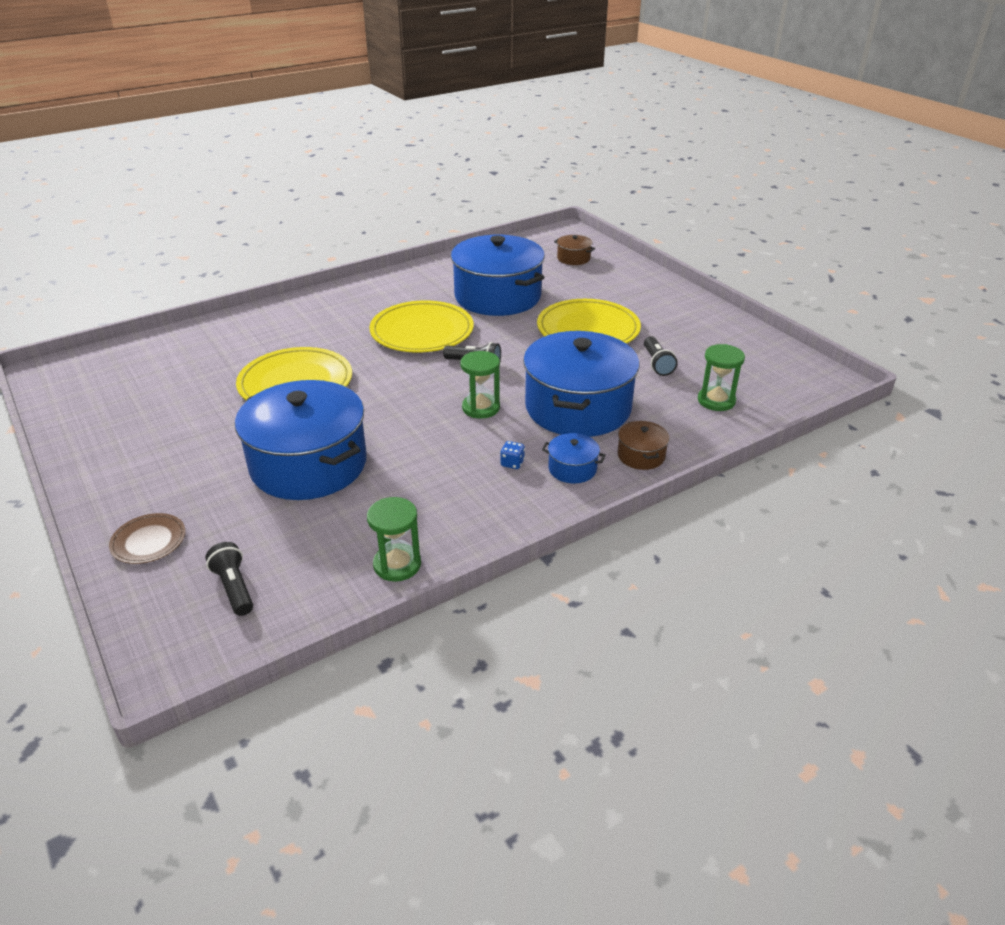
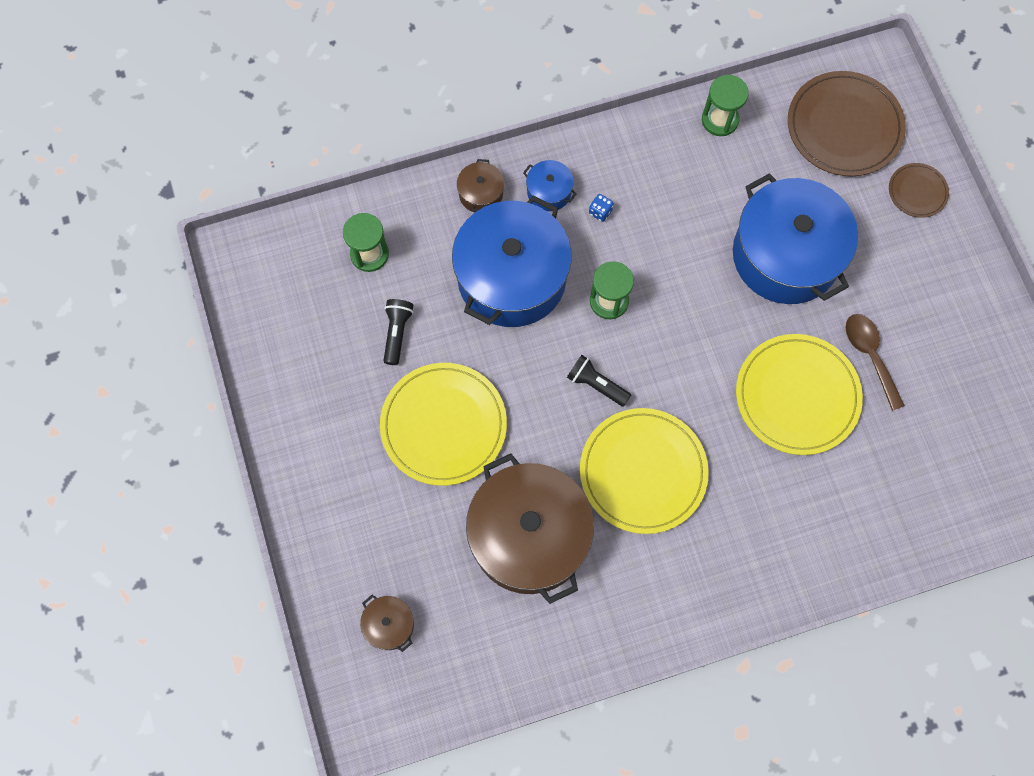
camera: 165 degrees left, 35 degrees up
black flashlight [205,542,253,616] -> brown plate [788,71,906,176]
blue pot [451,235,545,316] -> brown pot [466,454,594,604]
none -> brown spoon [846,314,905,411]

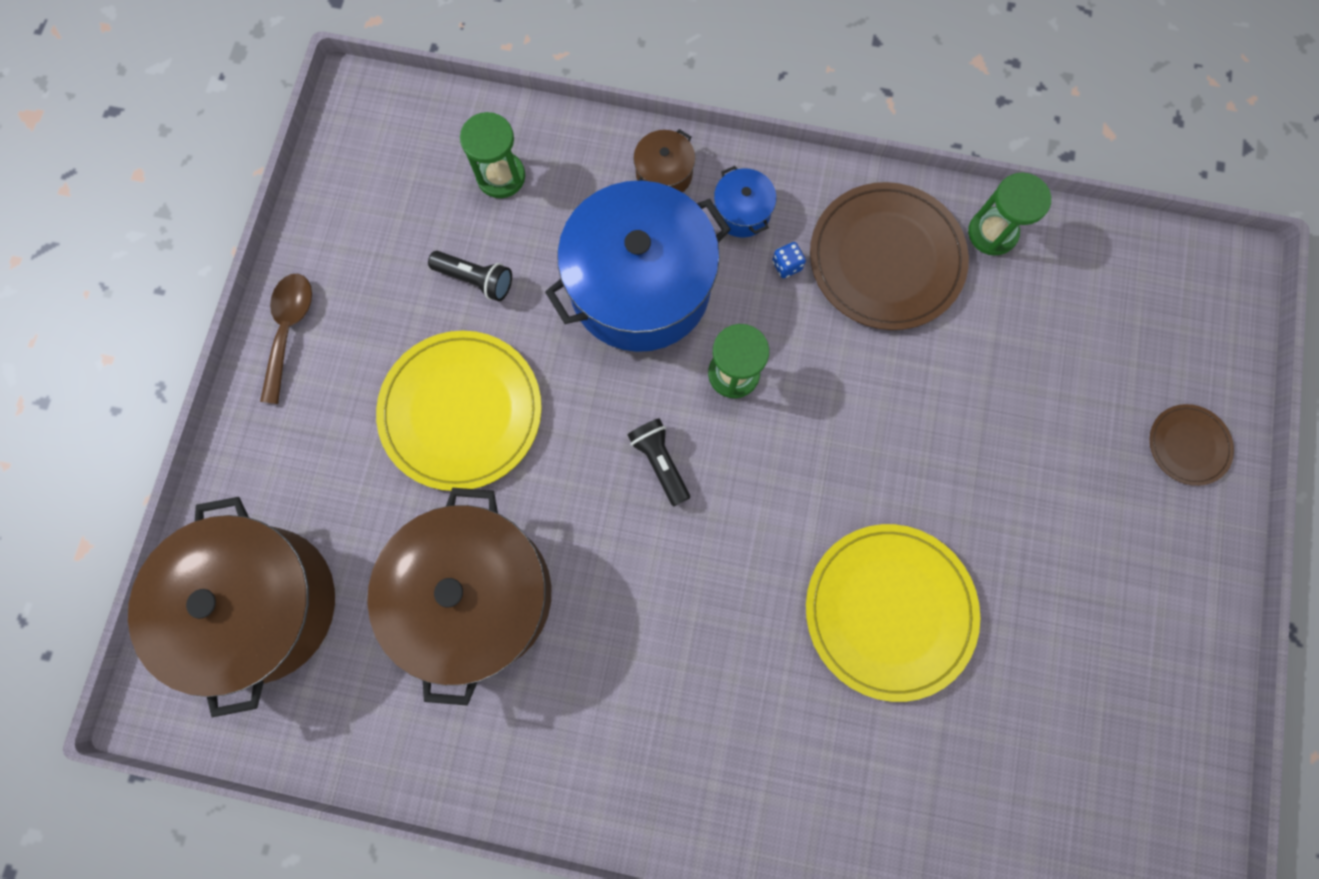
camera: 30 degrees right, 5 degrees up
brown pot [360,595,414,652] -> brown pot [128,497,335,717], size x2.40
black flashlight [383,299,414,365] -> black flashlight turned 75 degrees clockwise [428,251,512,301]
yellow plate [580,408,709,534] -> none
blue pot [733,173,858,304] -> none
brown plate [788,71,906,176] -> brown plate moved to [810,182,969,330]
brown spoon [846,314,905,411] -> brown spoon moved to [260,274,312,404]

